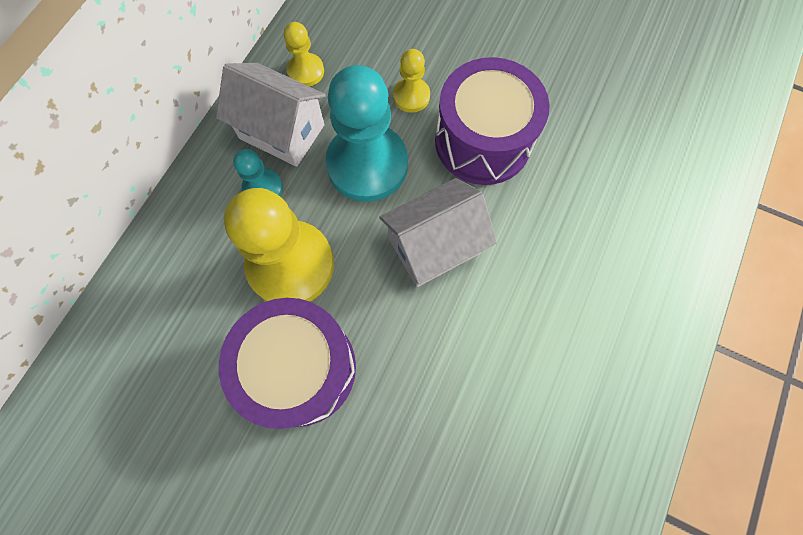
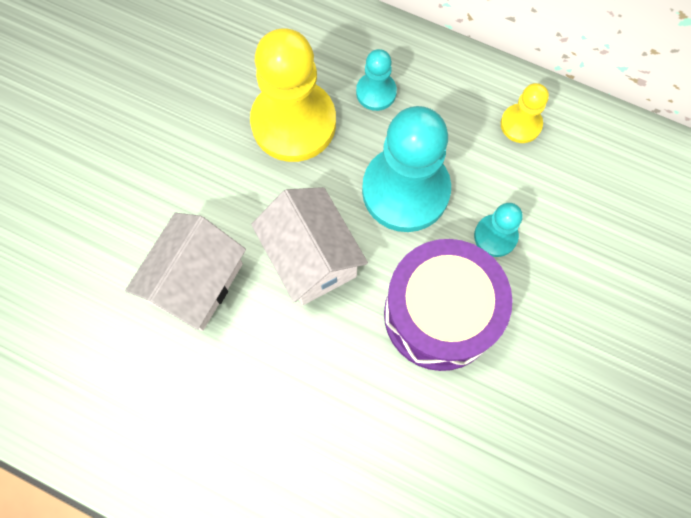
camera: 90 degrees right, 0 degrees up
white house [216,63,326,167] -> white house moved to [125,213,246,331]
purple drum [219,298,356,429] -> none
yellow pawn [393,49,430,113] -> turquoise pawn [474,203,523,257]

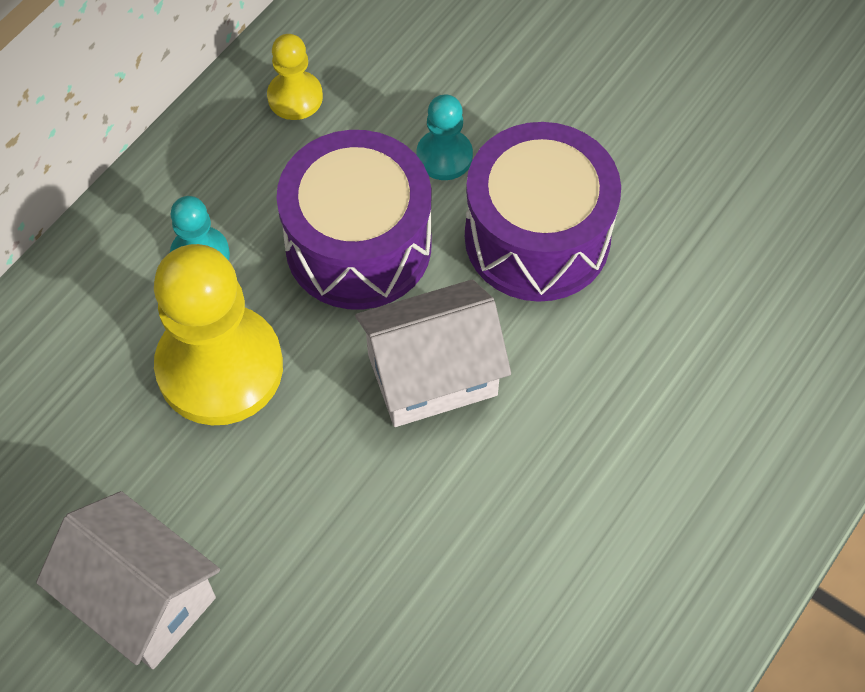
camera: 80 degrees left, 10 degrees down
white house [125,213,246,331] -> white house moved to [36,491,220,669]
turquoise pawn [362,106,451,232] -> purple drum [276,130,432,310]

